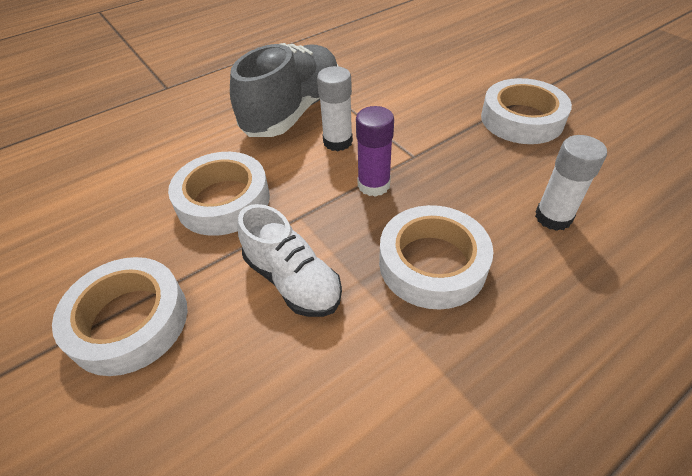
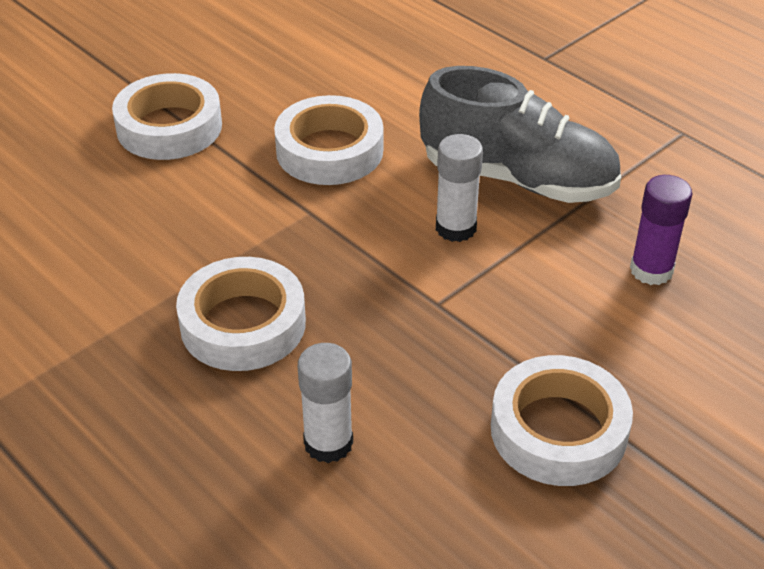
camera: 80 degrees right, 5 degrees down
white shoe [237,204,342,317] -> none
purple glue stick [356,106,394,197] -> purple glue stick moved to [630,175,692,285]

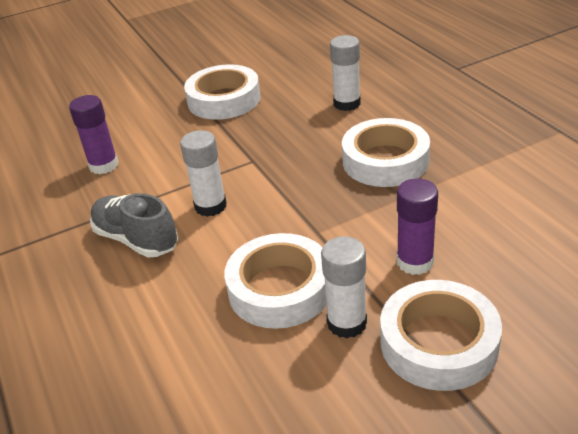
camera: 160 degrees left, 5 degrees down
grey shoe [419,66,621,203] -> grey shoe [90,193,178,257], size x0.64
none -> white glue stick [321,236,367,338]
none -> purple glue stick [397,179,438,275]

